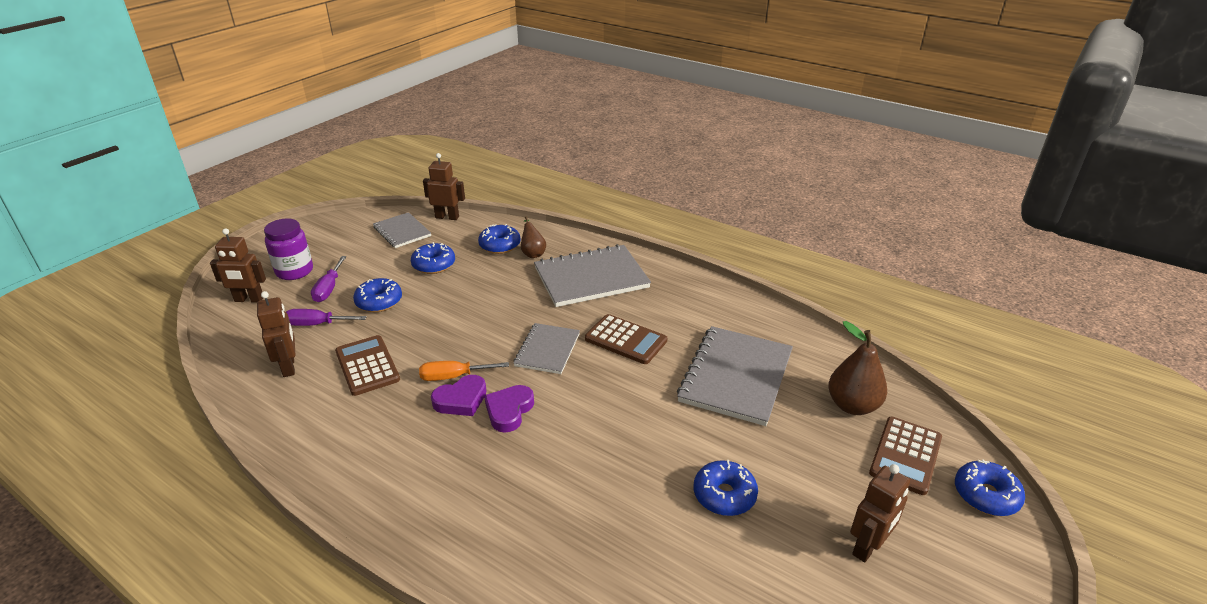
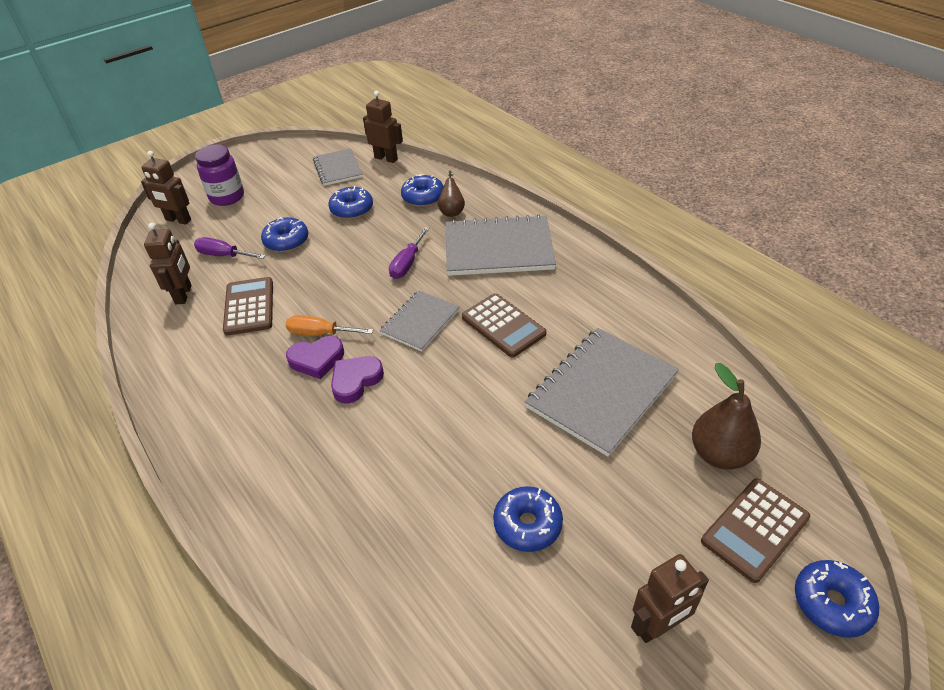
camera: 20 degrees right, 10 degrees up
purple screwdriver [311,256,346,302] -> purple screwdriver moved to [389,227,430,279]

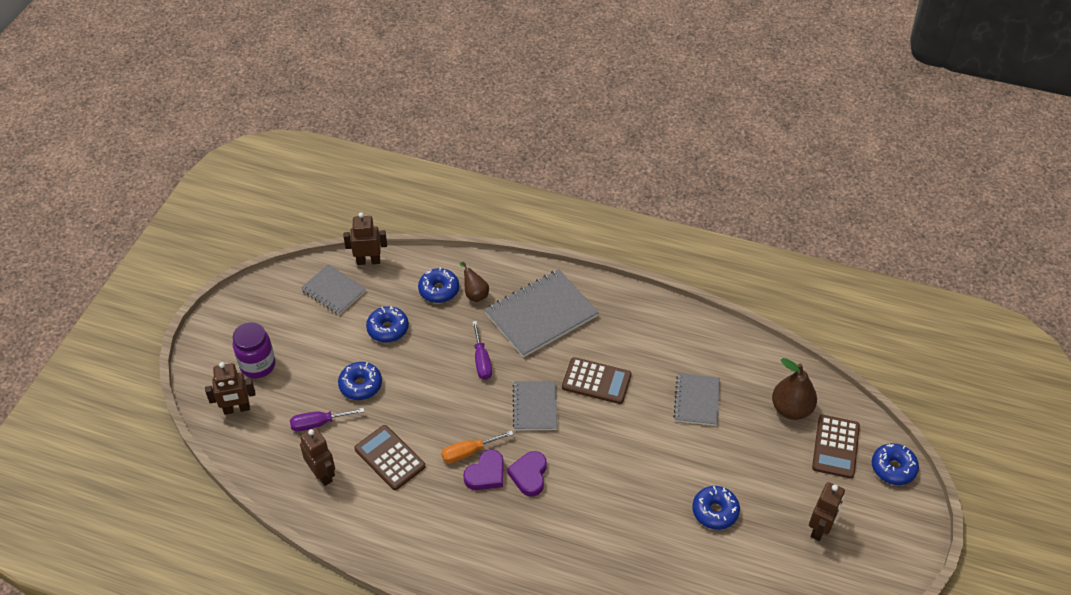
camera: 35 degrees left, 5 degrees up
grey notebook [525,328,679,457] -> grey notebook [673,373,720,426], size x0.58

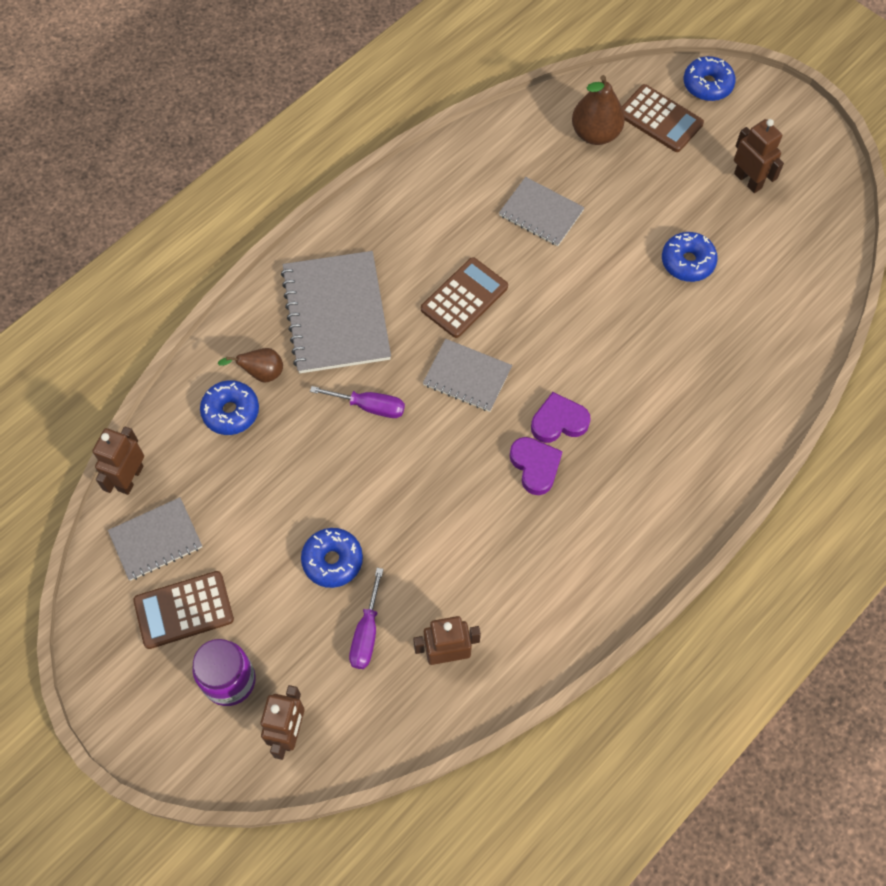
camera: 65 degrees left, 15 degrees up
brown calculator [354,425,426,490] -> brown calculator moved to [133,571,234,649]
blue donut [366,306,409,343] -> none
orange screwdriver [441,430,514,463] -> none
purple heart [507,451,547,497] -> purple heart turned 135 degrees clockwise [531,392,591,443]

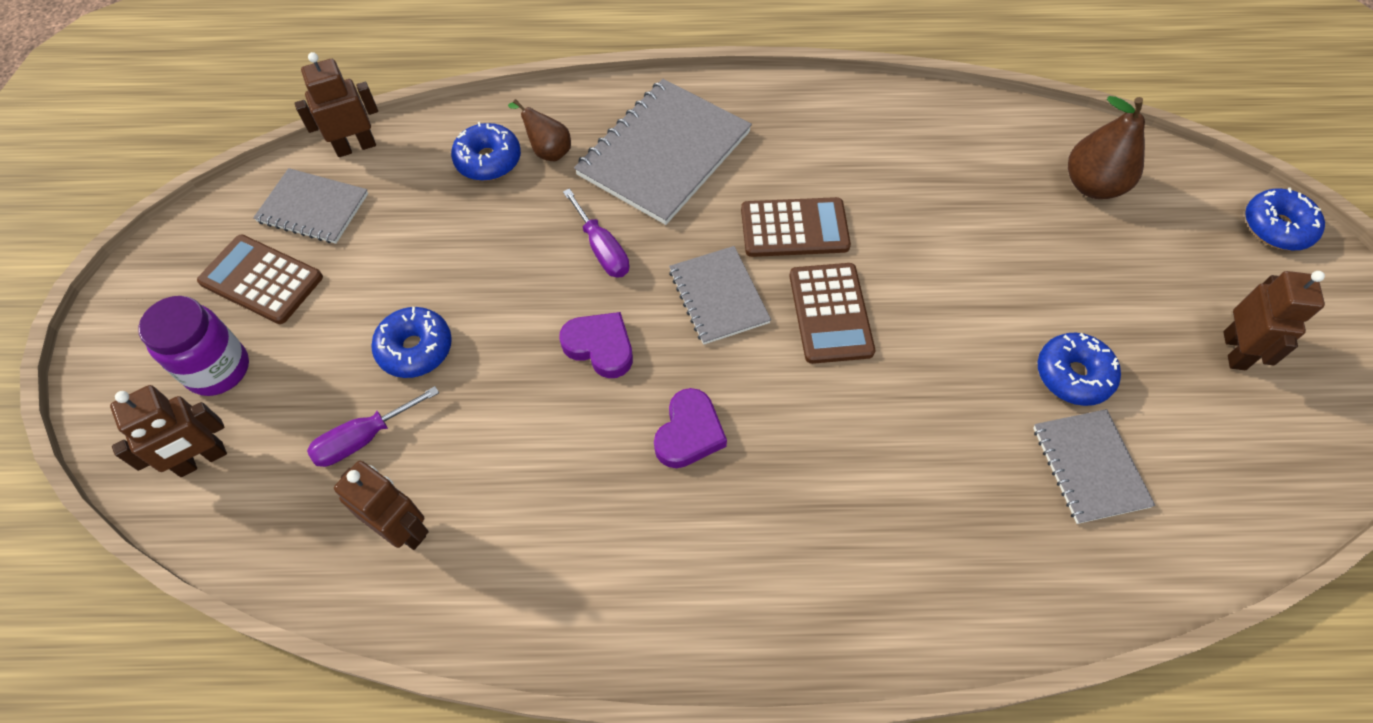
camera: 45 degrees right, 5 degrees down
grey notebook [499,177,585,246] -> grey notebook moved to [1033,409,1155,524]
purple heart [531,392,591,443] -> purple heart moved to [559,312,633,378]
brown calculator [622,84,704,152] -> brown calculator moved to [790,263,875,364]

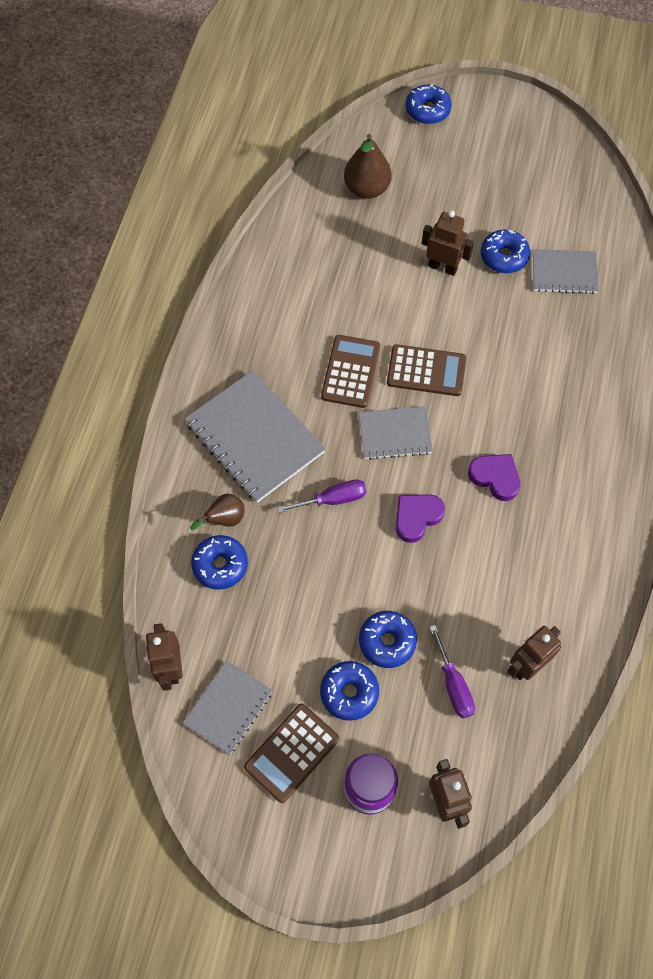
camera: 75 degrees left, 5 degrees up
brown robot [1224,271,1325,370] -> brown robot moved to [422,211,474,276]
none -> blue donut [320,661,379,721]

